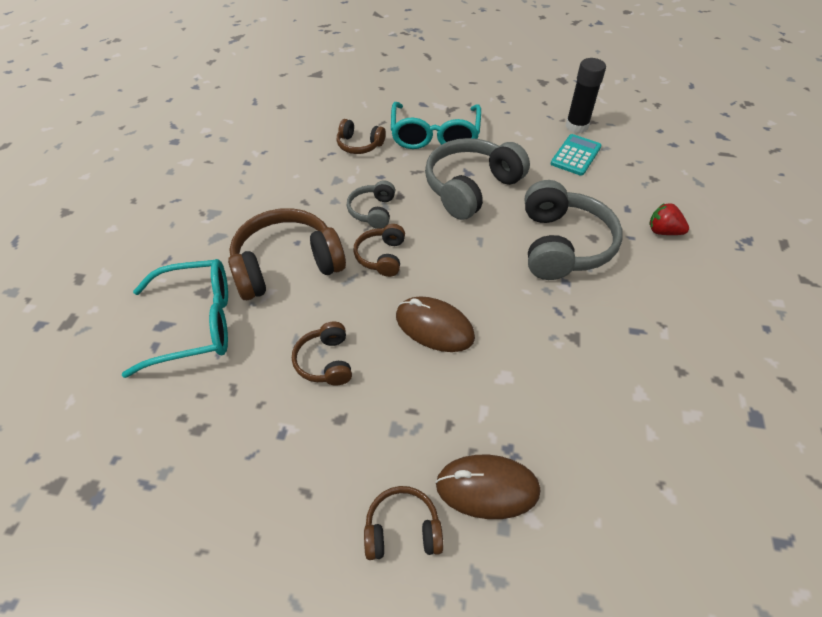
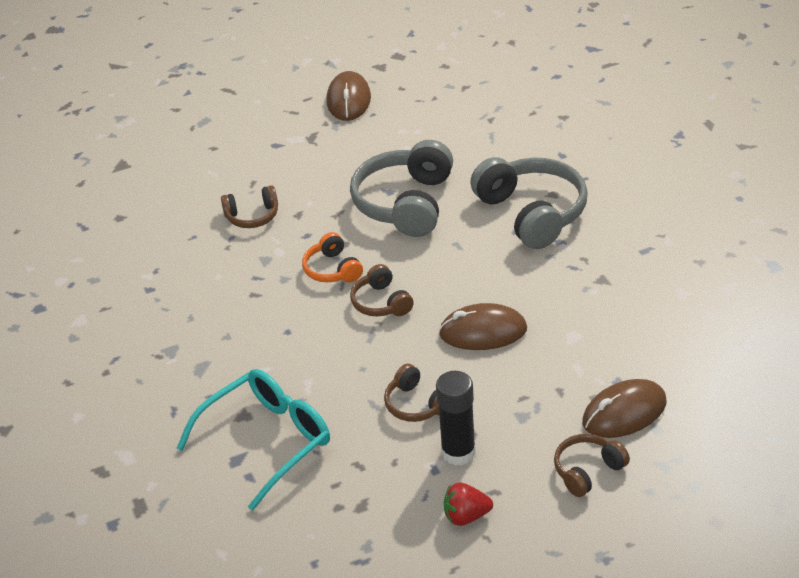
camera: 30 degrees left, 10 degrees down
brown headphones [228,208,346,300] -> none
grey headphones [347,181,395,229] -> orange headphones [302,232,363,283]
turquoise glasses [391,102,481,149] -> none
turquoise calculator [551,134,602,176] -> none
black glue stick [566,58,606,133] -> black glue stick moved to [436,371,476,466]
red strawberry [649,203,689,235] -> red strawberry moved to [444,483,493,526]
none -> brown mouse [327,71,371,121]

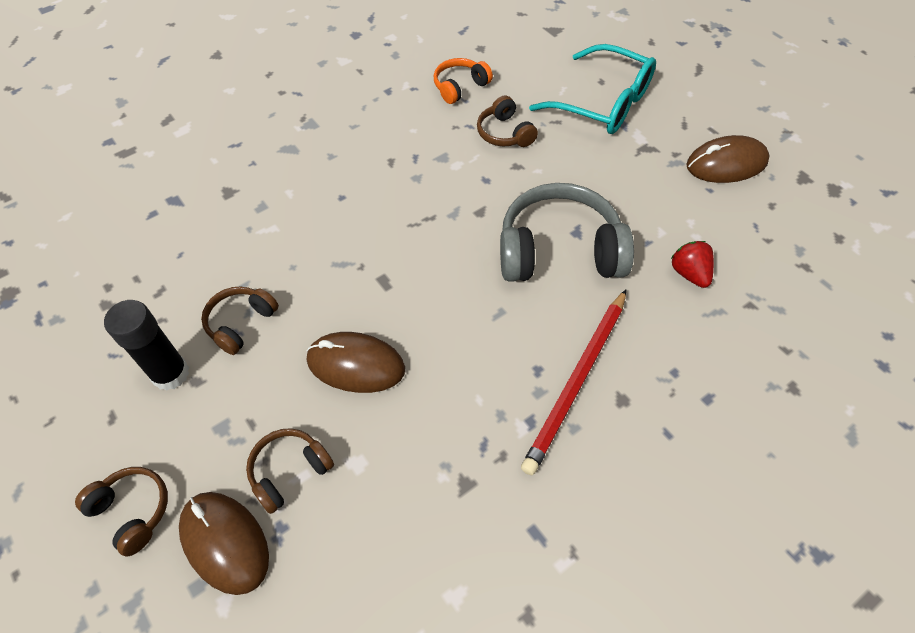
camera: 75 degrees right, 15 degrees up
turquoise glasses [176,369,330,511] -> turquoise glasses moved to [529,44,656,134]
orange headphones [302,232,363,283] -> orange headphones moved to [434,58,493,104]
brown headphones [350,264,414,317] -> brown headphones moved to [246,428,334,514]
brown mouse [439,303,527,350] -> brown mouse turned 60 degrees counterclockwise [306,332,405,393]
red strawberry [444,483,493,526] -> red strawberry moved to [671,241,714,288]
grey headphones [470,157,588,249] -> red pencil [521,290,626,475]

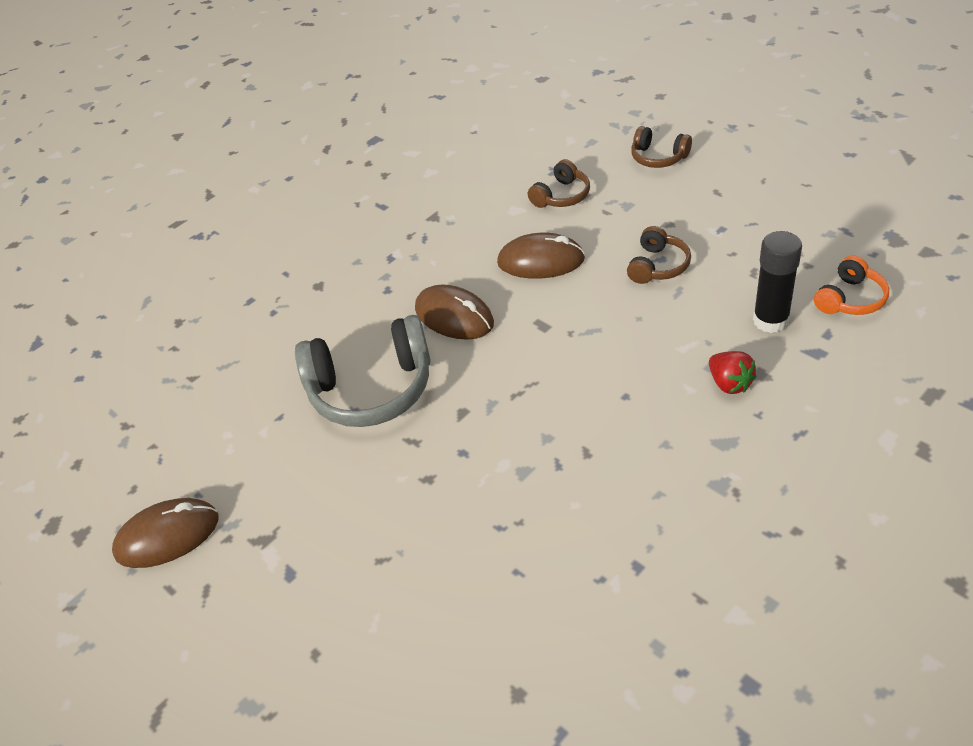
camera: 175 degrees right, 10 degrees down
black glue stick [104,300,189,391] -> black glue stick moved to [753,231,802,333]
brown mouse [179,492,269,595] -> brown mouse moved to [415,284,494,340]
orange headphones [434,58,493,104] -> orange headphones moved to [814,255,889,315]
brown headphones [477,95,538,147] -> none
red pencil [521,290,626,475] -> none
turquoise glasses [529,44,656,134] -> none
red strawberry [671,241,714,288] -> red strawberry moved to [709,351,757,394]

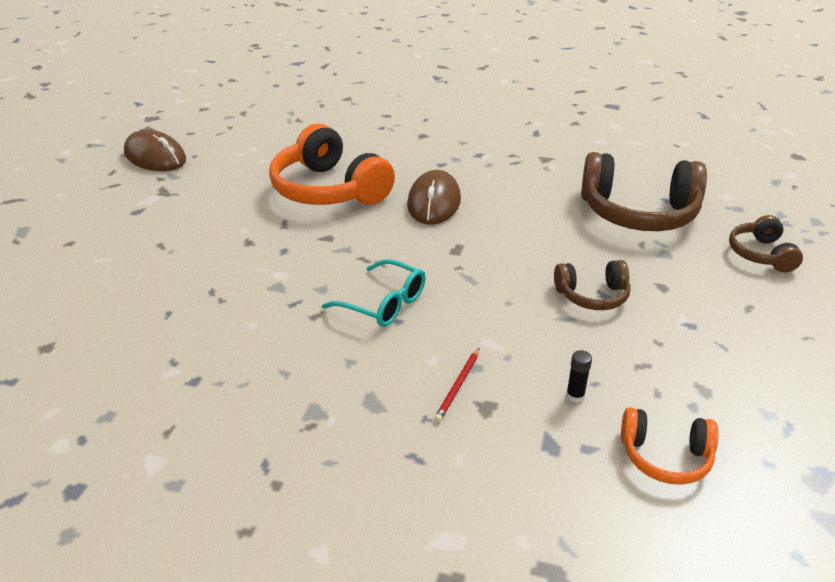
camera: 55 degrees right, 10 degrees down
grey headphones [295,315,430,427] -> orange headphones [269,123,395,205]
brown mouse [497,233,585,279] -> none
brown headphones [528,159,590,208] -> brown headphones [581,152,707,231], size x1.92
red strawberry [709,351,757,394] -> red pencil [434,348,479,422]
black glue stick [753,231,802,333] -> black glue stick [566,350,592,403], size x0.43
none -> turquoise glasses [322,259,426,327]

